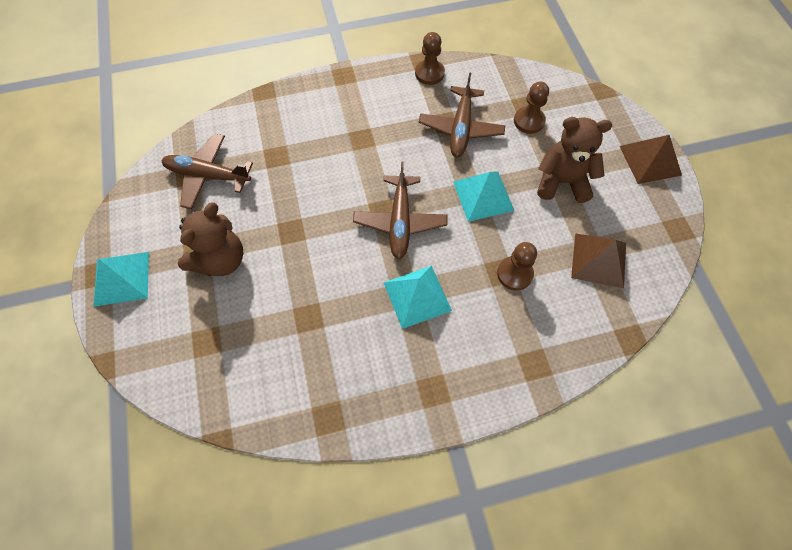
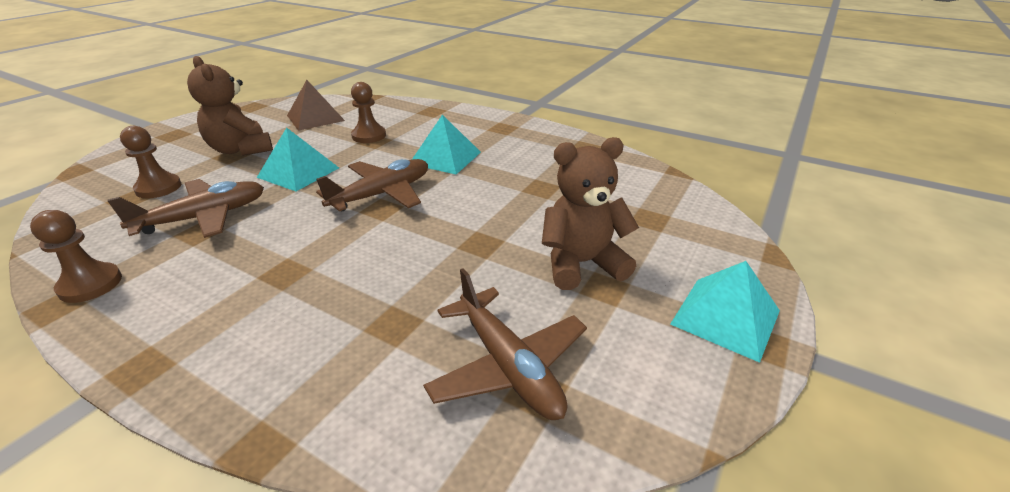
camera: 135 degrees left, 30 degrees down
brown pyramid [620,135,682,184] -> none

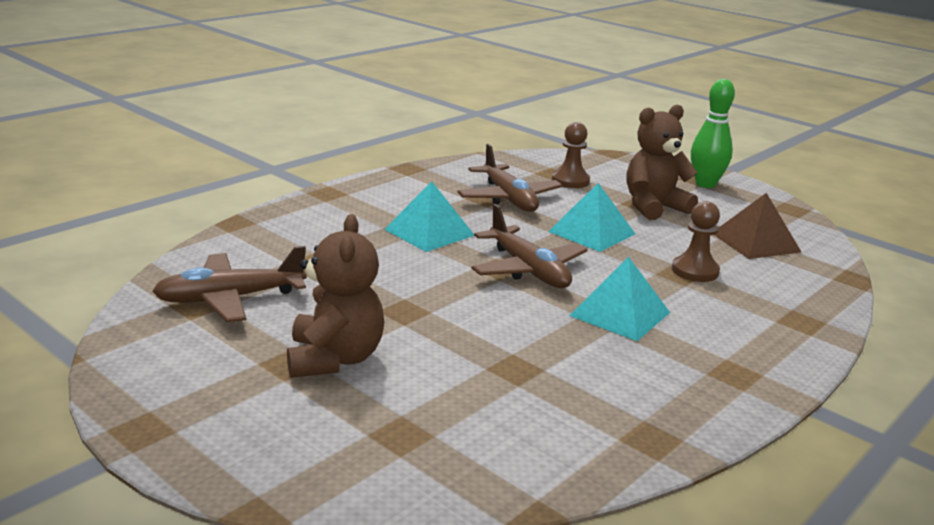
camera: 100 degrees right, 10 degrees down
brown pawn [30,210,122,303] -> none
turquoise pyramid [670,261,780,363] -> turquoise pyramid moved to [384,181,474,252]
none -> green bowling pin [691,79,735,188]

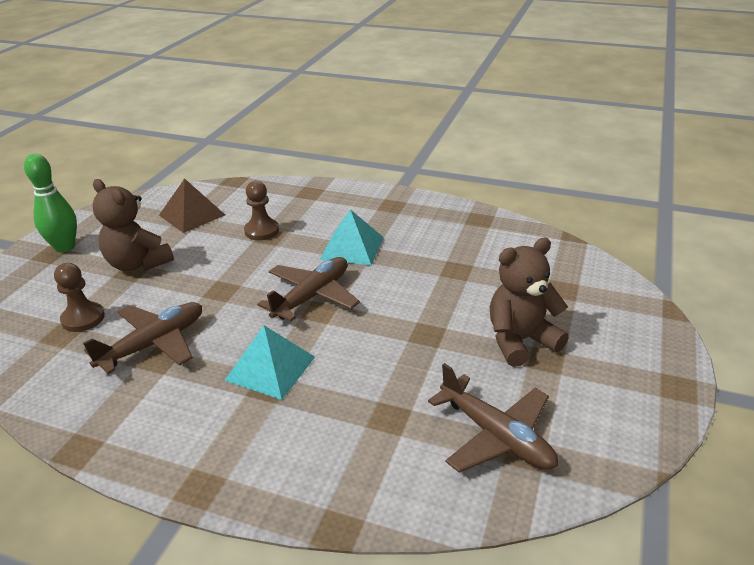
camera: 110 degrees left, 10 degrees up
turquoise pyramid [548,183,635,252] -> none

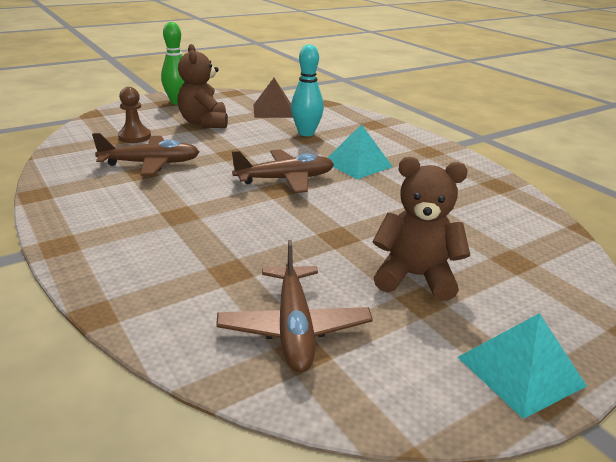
camera: 35 degrees right, 5 degrees down
turquoise pyramid [224,326,315,400] -> turquoise pyramid moved to [458,313,587,419]
brown pawn [244,181,279,240] -> turquoise bowling pin [291,44,324,136]

